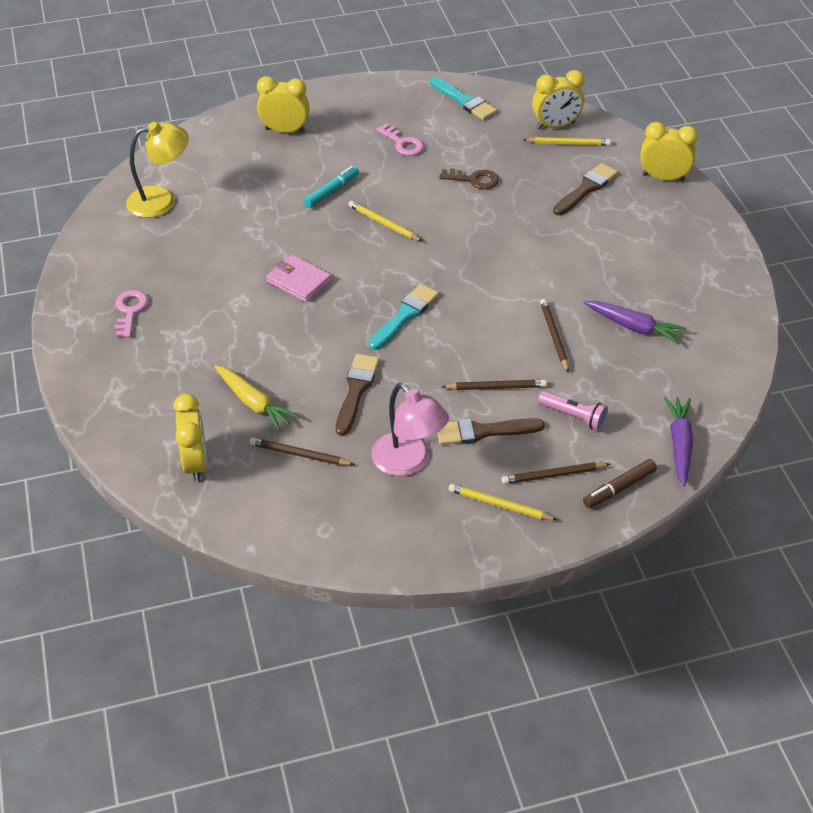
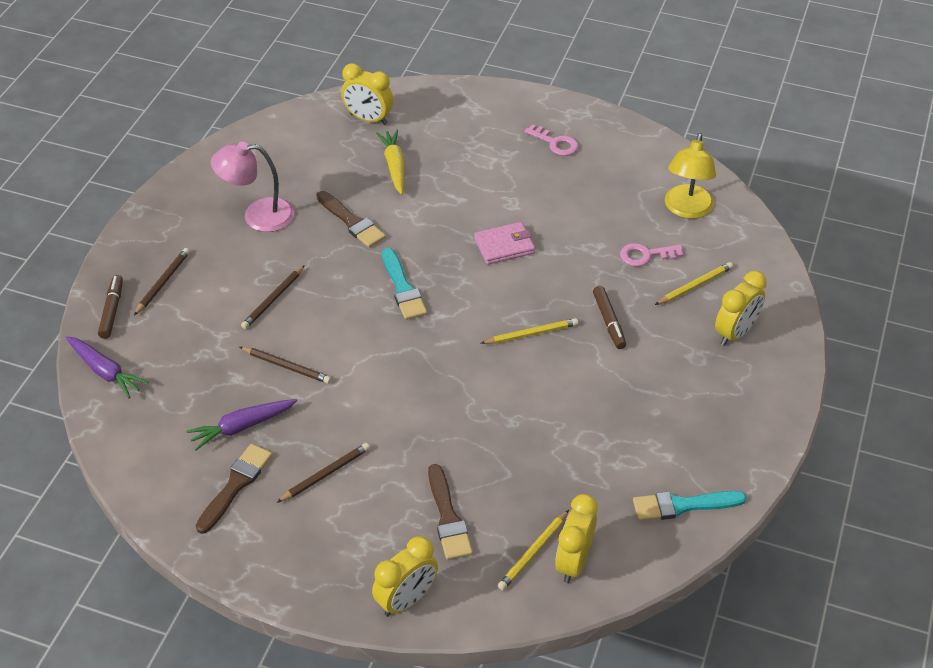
camera: 125 degrees right, 0 degrees up
yellow carrot [214,365,298,431] -> yellow carrot turned 90 degrees clockwise [376,130,405,195]
brown pencil [250,438,355,465] -> brown pencil moved to [277,443,370,503]
turquoise marker [304,166,359,208] -> brown marker [593,286,626,349]
pink key [376,124,424,156] -> pink key moved to [620,243,683,267]
brown brush [437,418,545,445] -> brown brush moved to [196,444,272,534]
brown key [439,169,499,189] -> none
yellow pencil [448,484,557,520] -> yellow pencil moved to [655,262,733,305]
pink flashlight [538,391,608,431] -> none

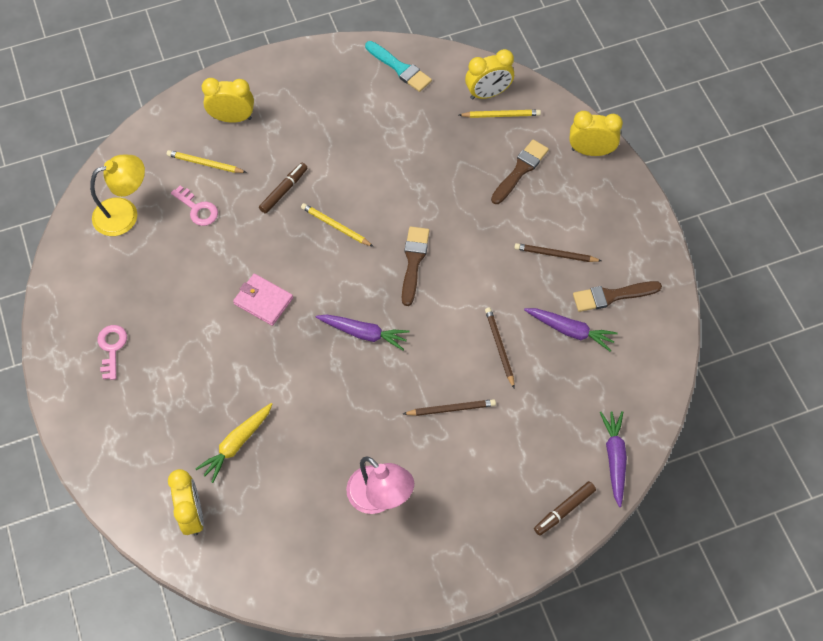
camera: 130 degrees left, 15 degrees up
brown pencil [134,248,190,315] -> none
brown brush [316,191,386,248] -> brown brush moved to [402,226,430,306]
turquoise brush [382,248,427,320] -> purple carrot [316,314,410,350]

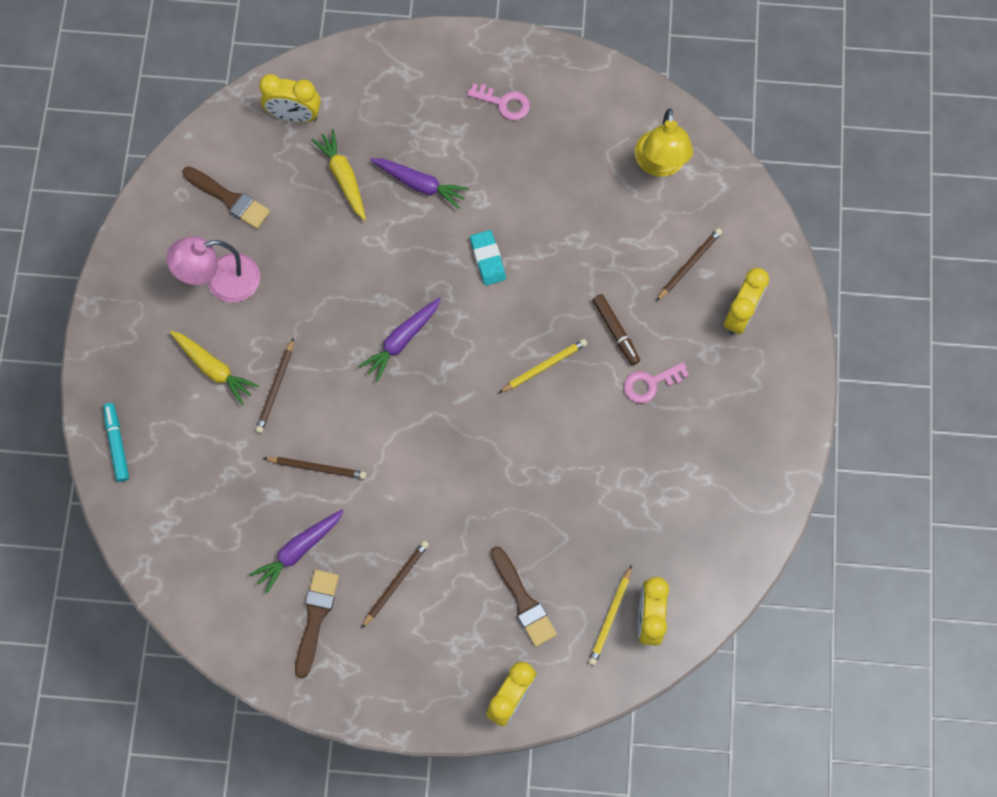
camera: 115 degrees right, 10 degrees up
yellow pencil [167,150,247,173] -> brown pencil [656,228,722,301]
pink key [171,186,218,226] -> pink key moved to [624,362,689,404]
pink wallet [233,274,293,326] -> turquoise eraser [470,230,506,286]
turquoise brush [365,41,432,92] -> none
brown brush [402,226,430,306] -> brown brush moved to [182,166,270,229]
brown marker [534,481,596,536] -> turquoise marker [103,403,129,482]
purple carrot [600,411,627,507] -> purple carrot moved to [370,158,469,209]
none -> yellow carrot [170,331,259,405]

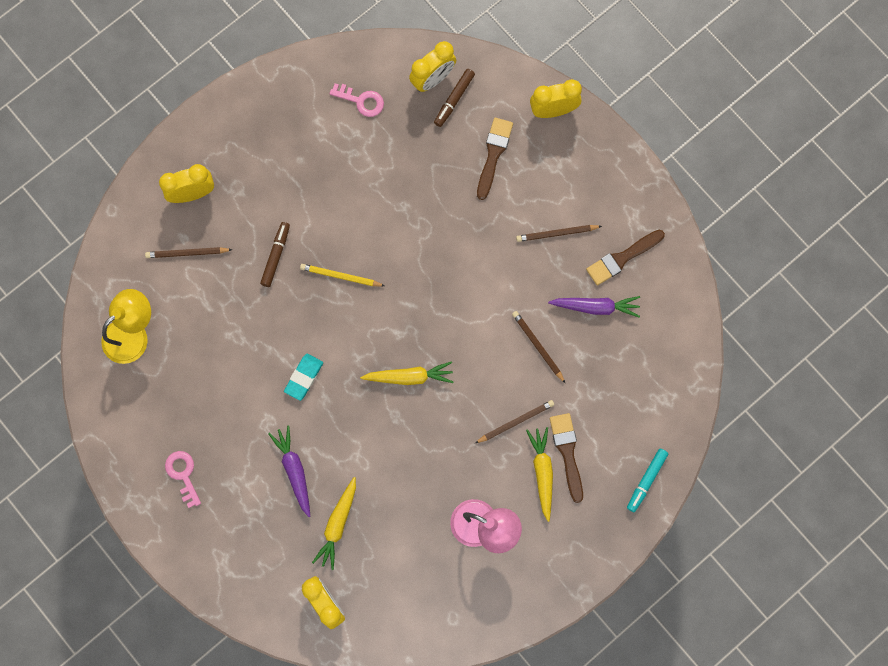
camera: 135 degrees left, 5 degrees up
brown brush [182,166,270,229] -> brown brush moved to [550,413,583,503]
purple carrot [359,297,441,382] -> yellow carrot [360,361,454,385]
yellow pencil [588,565,632,666] -> brown marker [434,69,475,127]
pink key [624,362,689,404] -> pink key moved to [330,83,384,117]

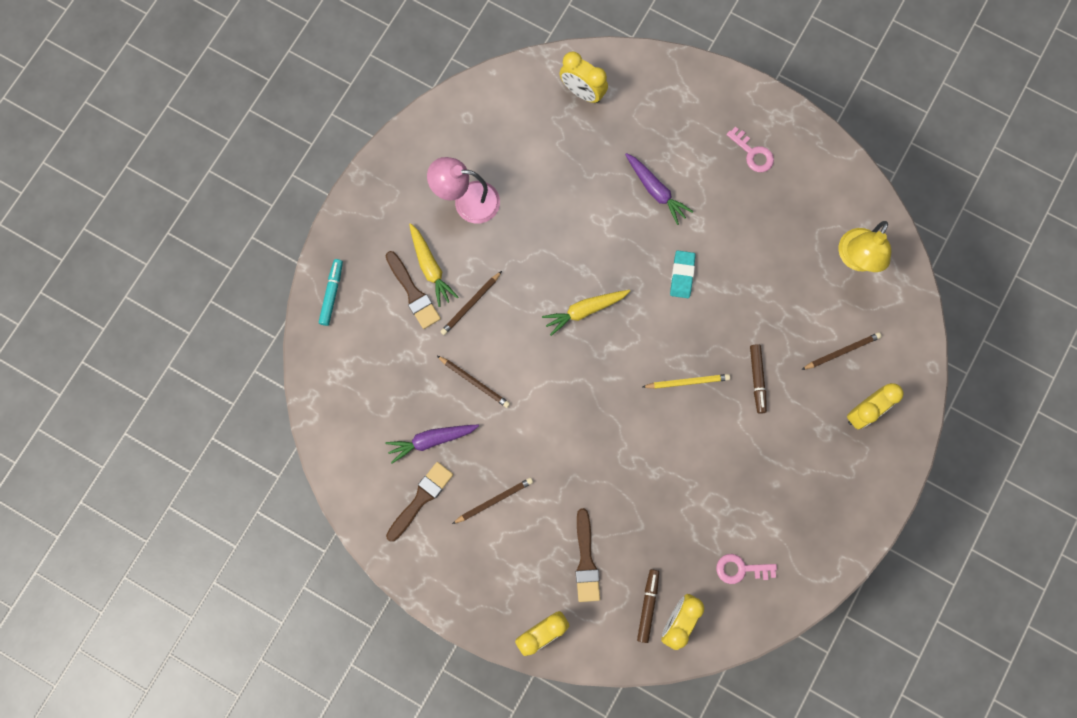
camera: 160 degrees right, 0 degrees up
yellow carrot [312,477,356,570] -> none

